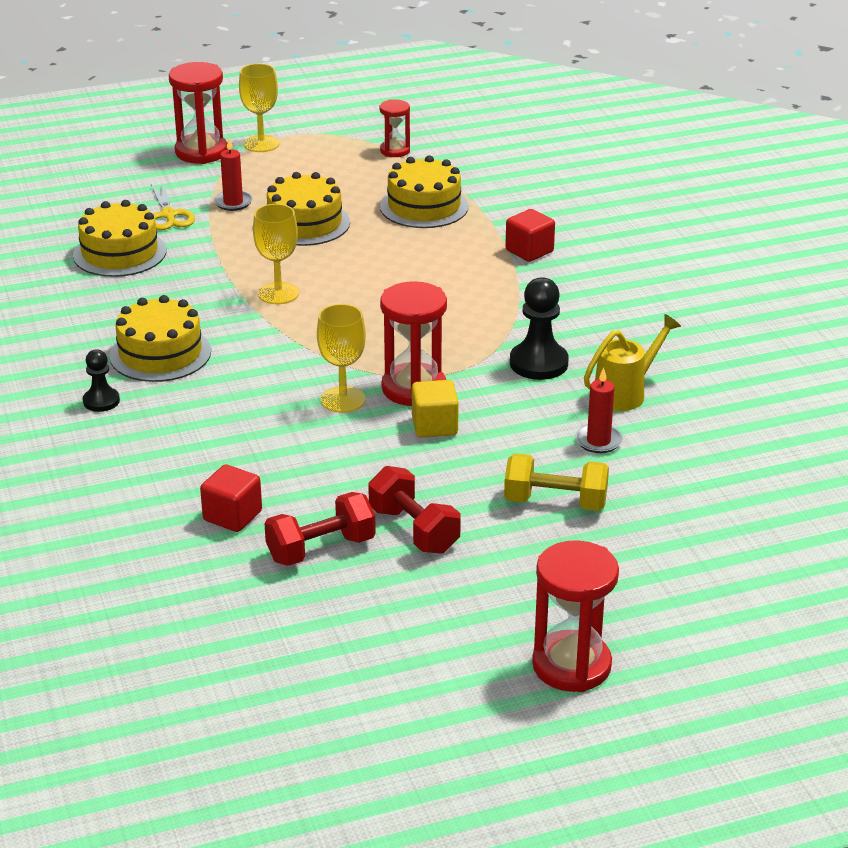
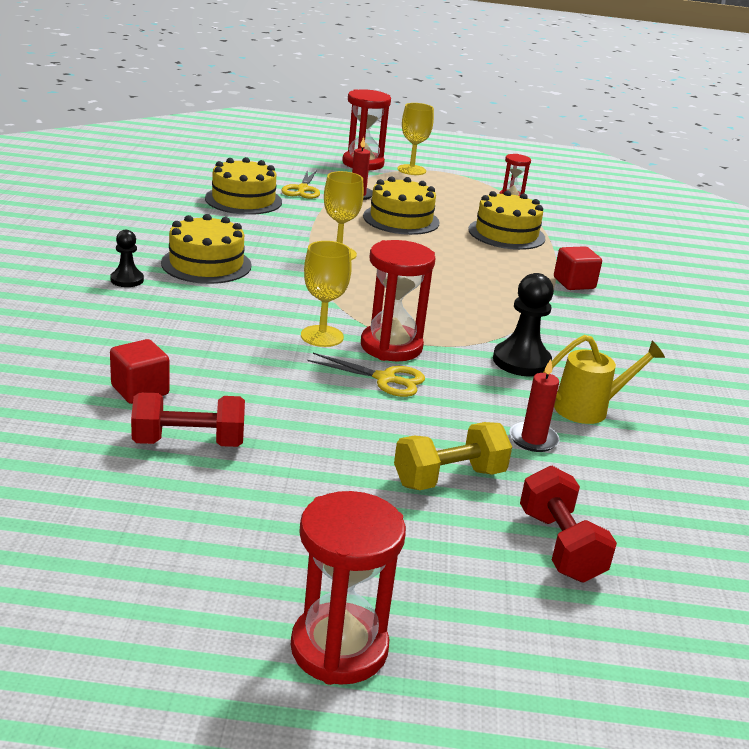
camera: 20 degrees right, 5 degrees down
red dumbbell [368,466,461,554] -> red dumbbell moved to [520,466,617,582]
yellow cube [412,380,459,437] -> yellow scissors [308,353,425,397]
yellow dumbbell [504,453,609,511] -> yellow dumbbell turned 60 degrees counterclockwise [394,422,512,490]

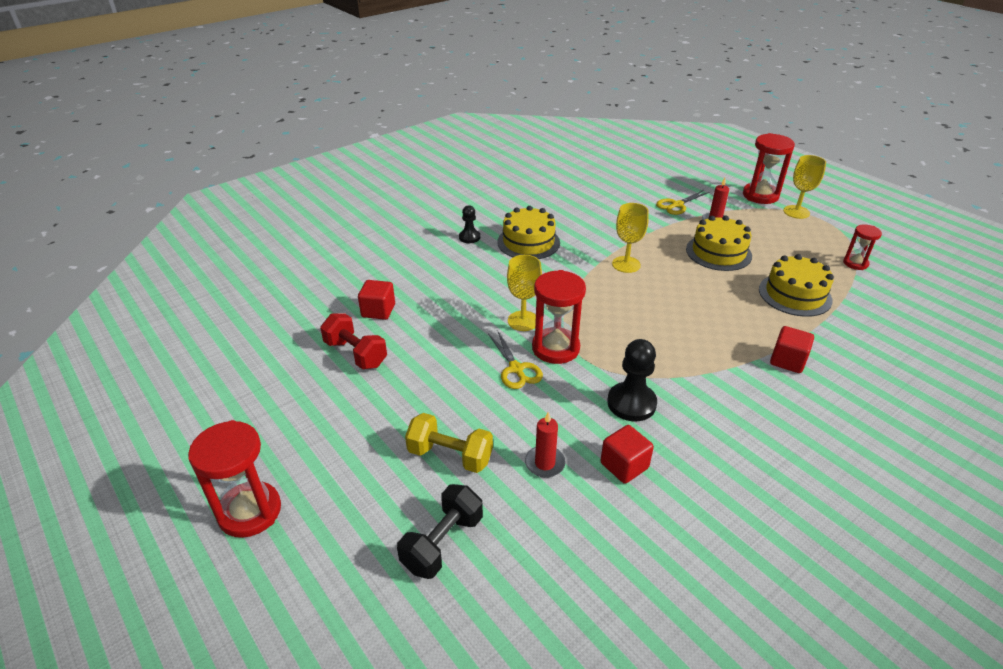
camera: 50 degrees right, 10 degrees up
yellow cake [205,157,282,215] -> none
red dumbbell [520,466,617,582] -> black dumbbell [397,484,483,579]
yellow watering can [543,335,665,424] -> red cube [600,425,654,484]

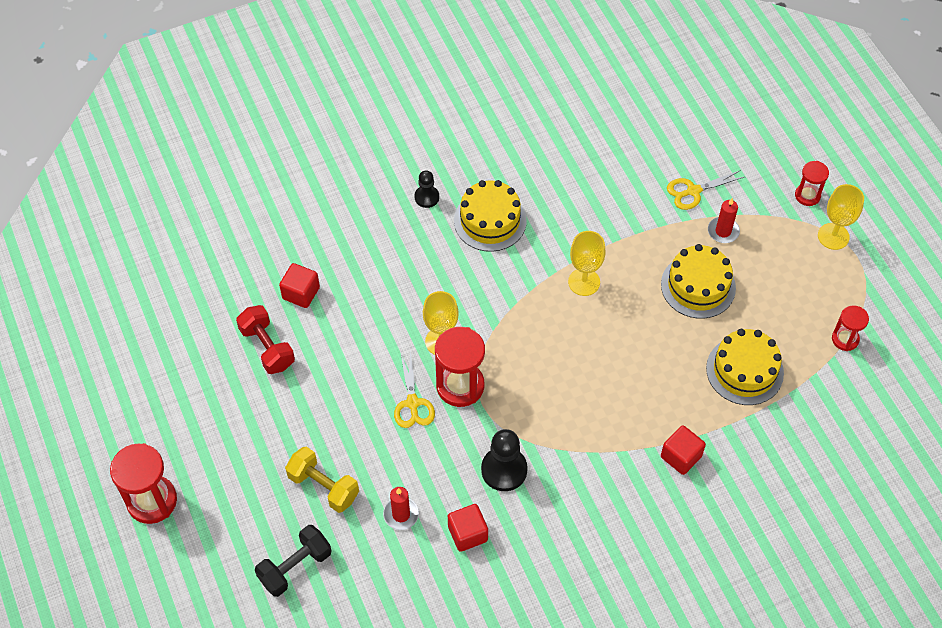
camera: 15 degrees right, 20 degrees up
red hourglass [743,133,795,204] -> red hourglass [795,161,829,206], size x0.57

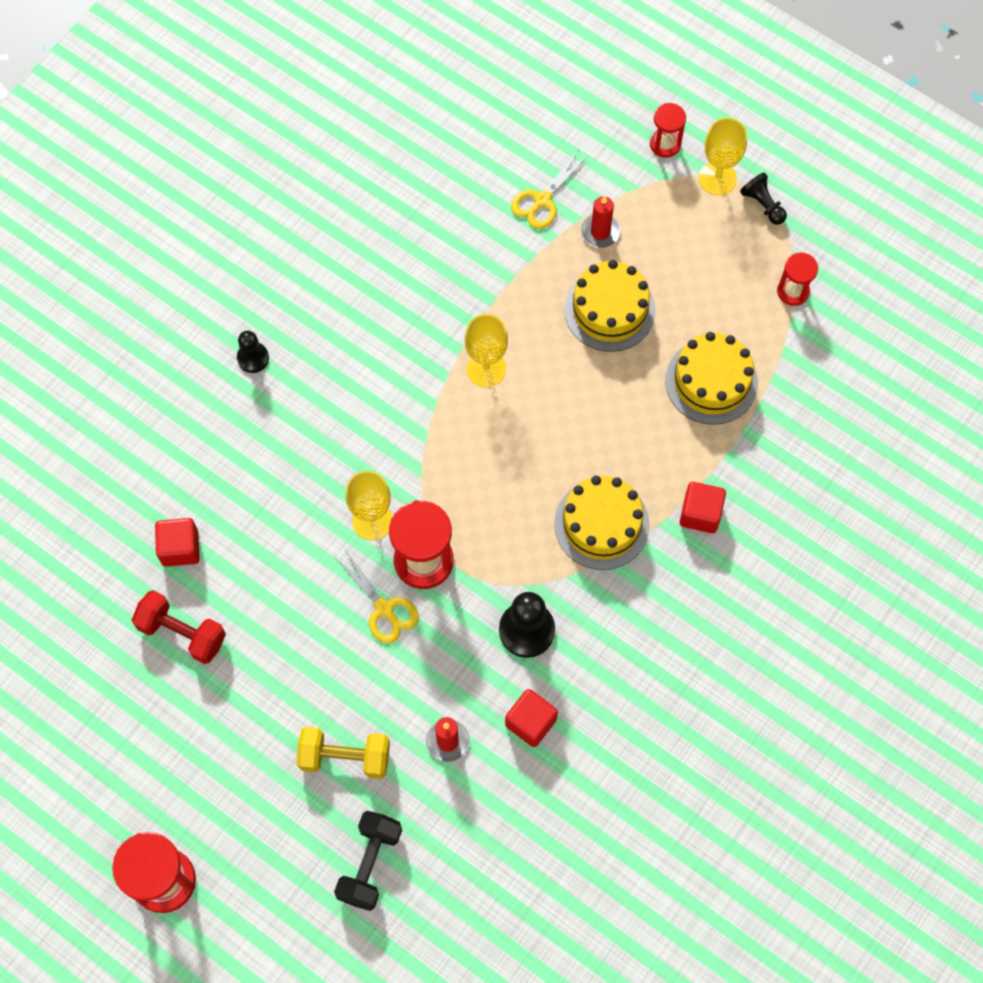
camera: 30 degrees left, 10 degrees up
yellow cake [454,180,527,252] -> yellow cake moved to [554,476,650,570]
none -> black pawn [740,172,787,225]

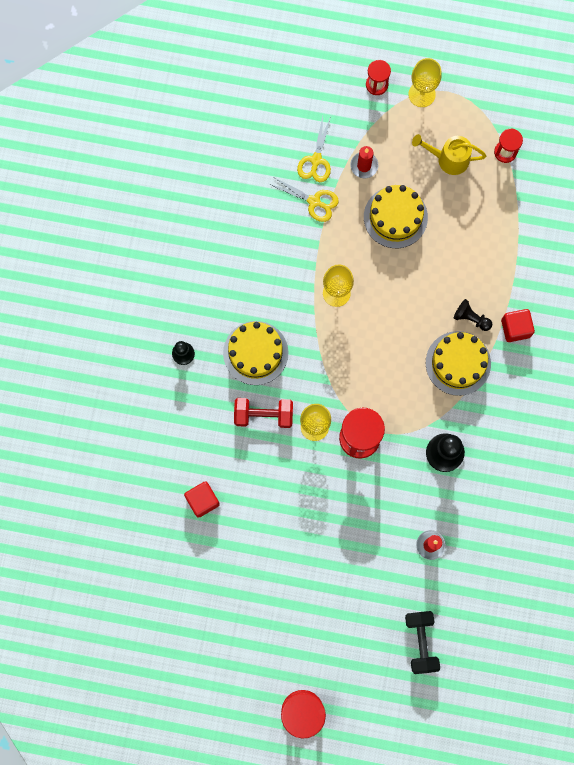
camera: 25 degrees left, 10 degrees up
red dumbbell [132,590,226,664] -> red dumbbell moved to [234,398,293,428]
yellow dumbbell [297,727,390,779] -> none
yellow scissors [335,550,419,643] -> yellow scissors moved to [269,176,339,222]
red cube [505,689,558,747] -> none
yellow cake [665,332,758,425] -> yellow cake moved to [223,321,288,385]
black pawn [740,172,787,225] -> black pawn moved to [454,299,492,331]
none -> yellow watering can [412,134,487,175]

